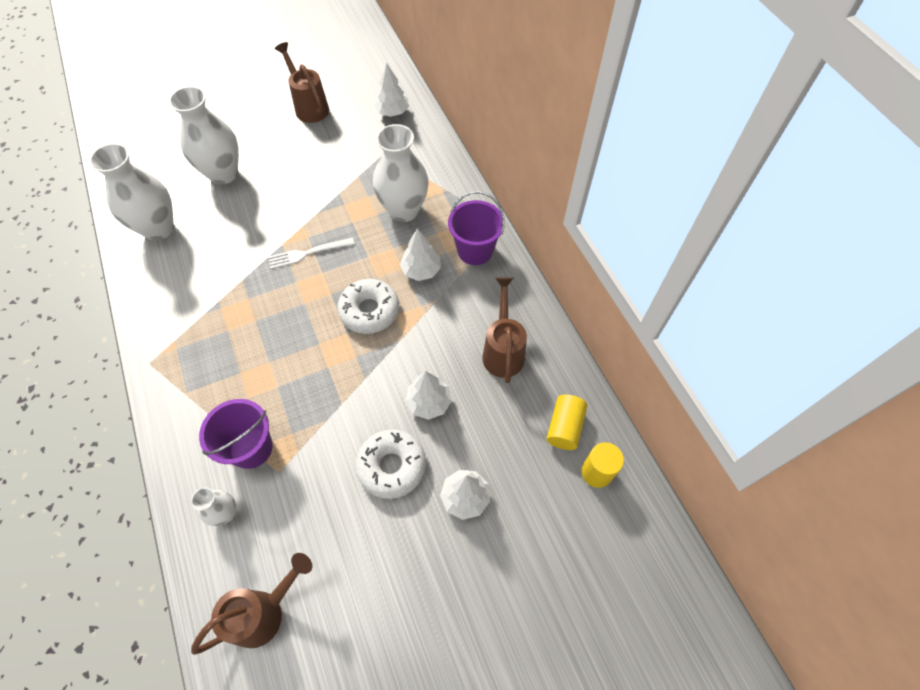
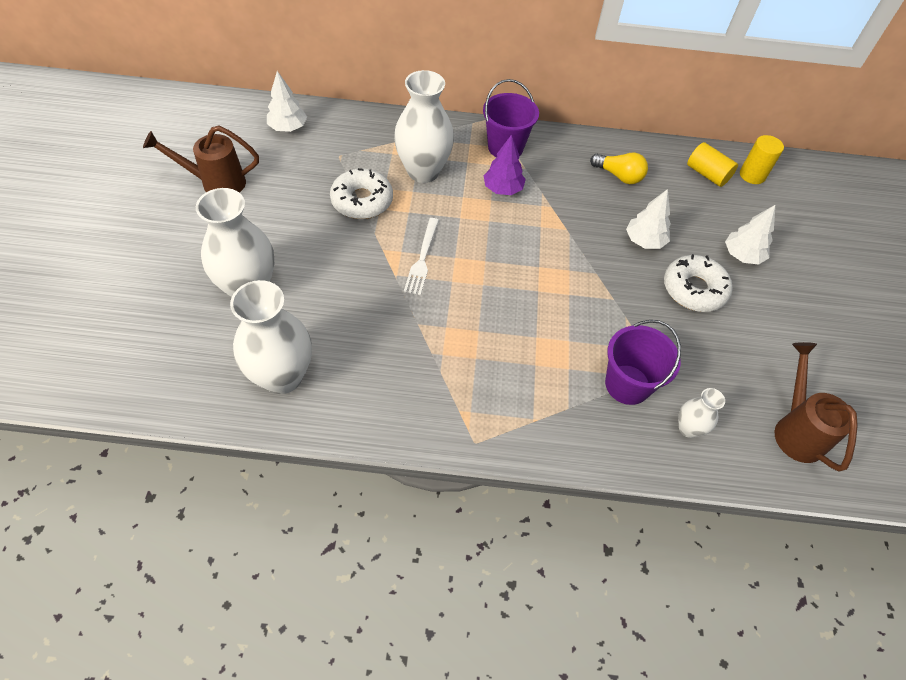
camera: 65 degrees left, 5 degrees down
white donut [338,279,399,334] -> white donut moved to [330,168,393,219]
white tree [400,229,441,281] -> purple tree [483,134,526,195]
brown watering can [482,277,527,383] -> yellow light bulb [590,153,648,184]

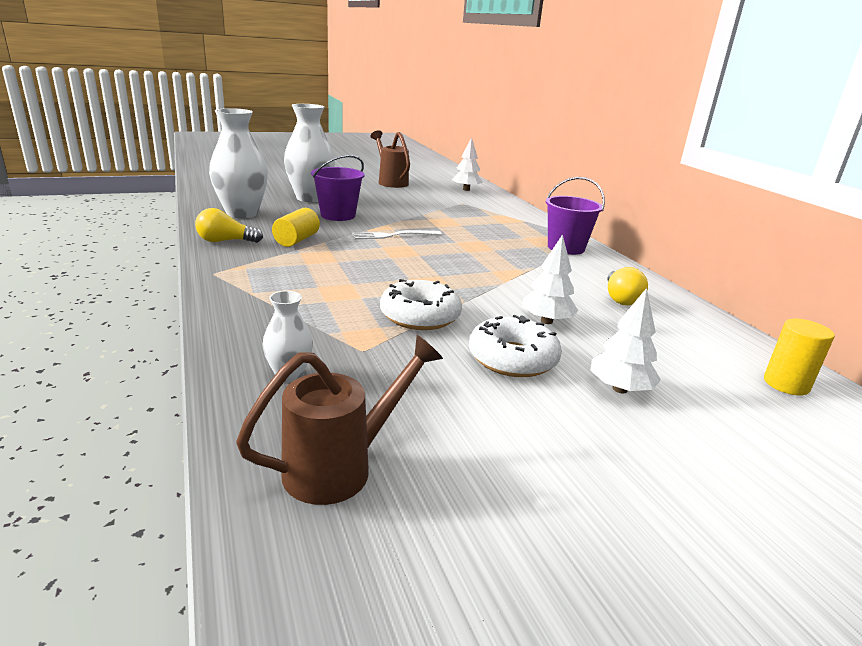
camera: 65 degrees right, 30 degrees down
white donut [330,168,393,219] -> white donut moved to [380,279,462,330]
white vase [394,70,454,183] -> none
purple tree [483,134,526,195] -> none
purple bucket [605,320,681,405] -> purple bucket moved to [311,155,365,221]
yellow cylinder [687,142,738,187] -> yellow cylinder moved to [272,208,320,247]
none -> yellow light bulb [195,208,263,243]

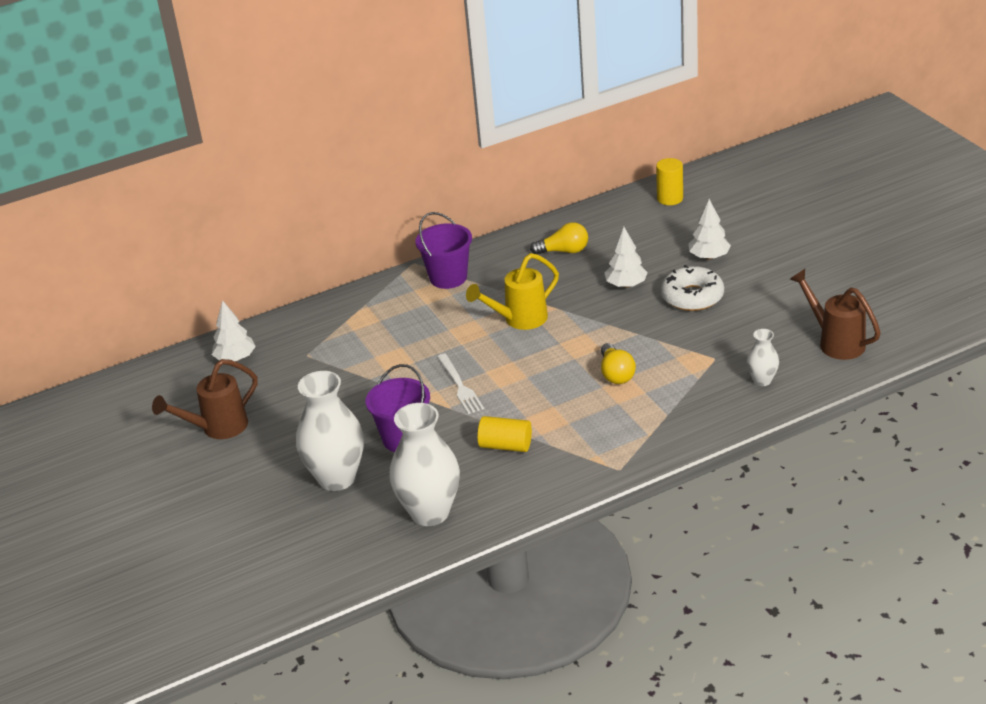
camera: 90 degrees left, 10 degrees up
yellow light bulb [195,208,263,243] -> yellow light bulb moved to [601,343,636,384]
white donut [380,279,462,330] -> none
none -> yellow watering can [466,253,559,330]

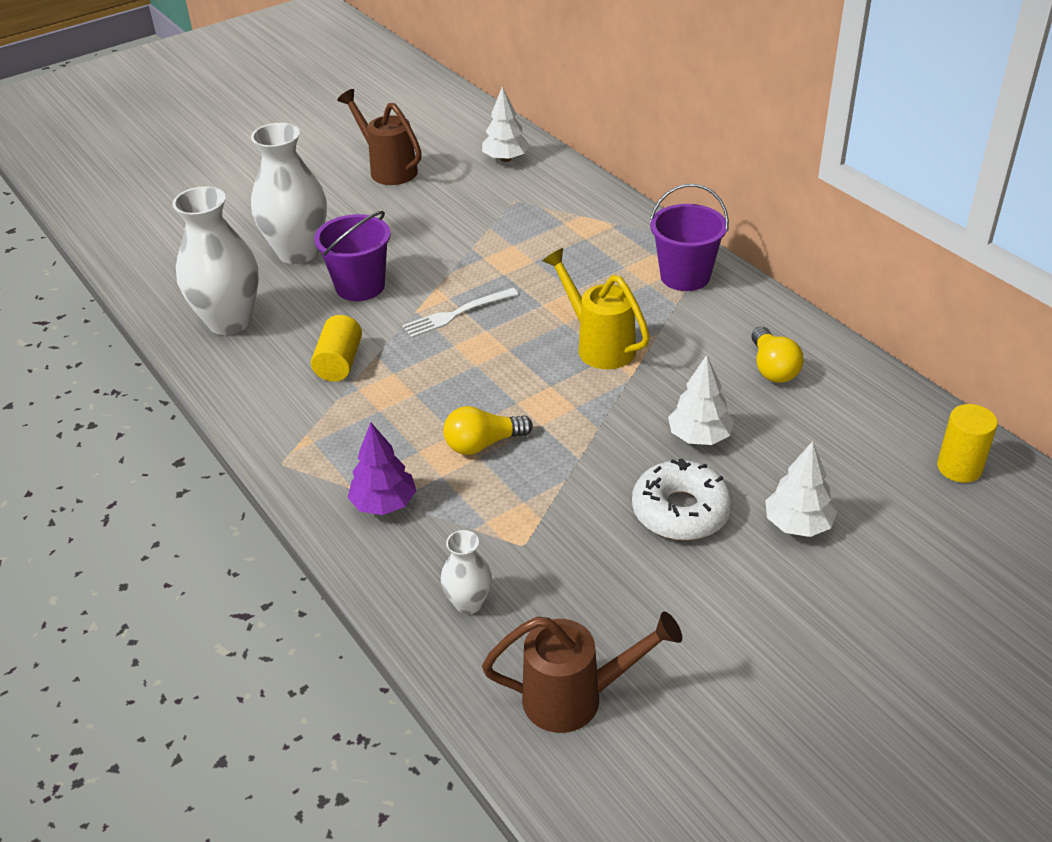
camera: 80 degrees right, 5 degrees up
brown watering can [790,269,881,360] -> brown watering can turned 45 degrees clockwise [482,612,682,733]
none -> purple tree [348,423,416,515]

